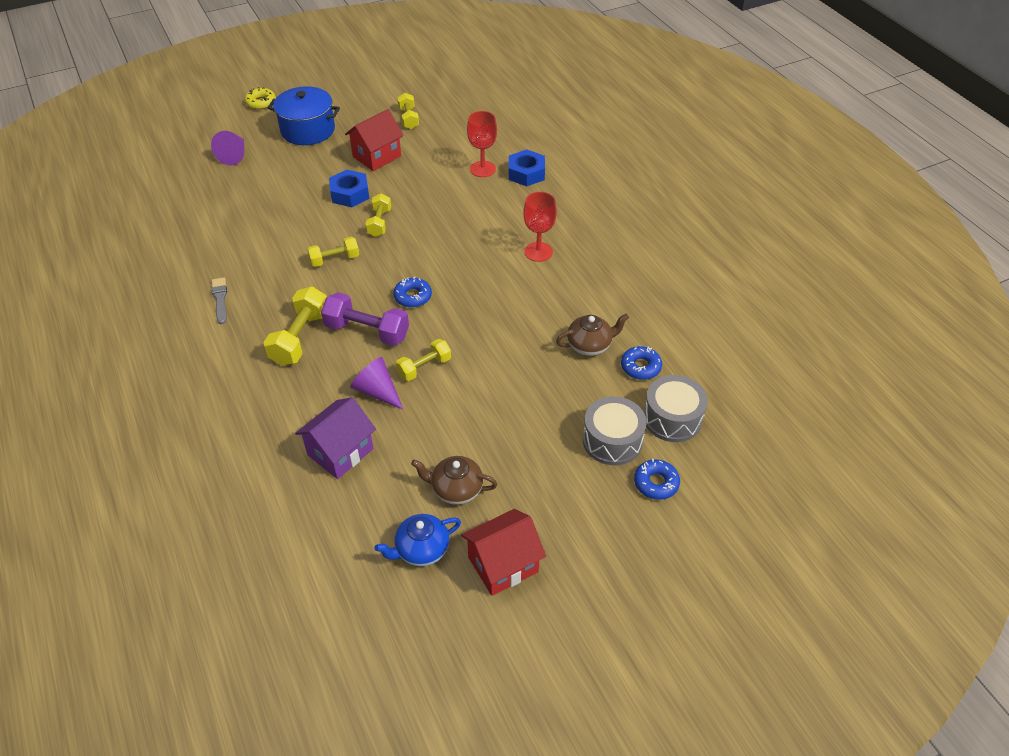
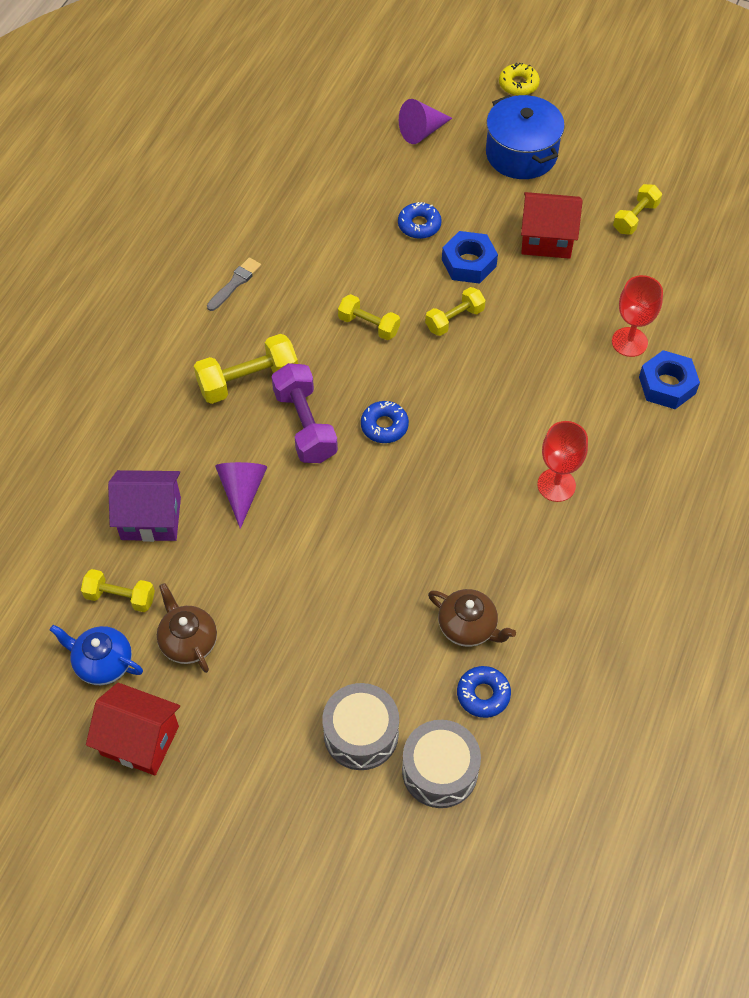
camera: 50 degrees right, 10 degrees up
yellow dumbbell [396,339,451,381] -> yellow dumbbell moved to [81,569,155,612]
blue donut [634,459,680,500] -> blue donut moved to [398,202,442,239]

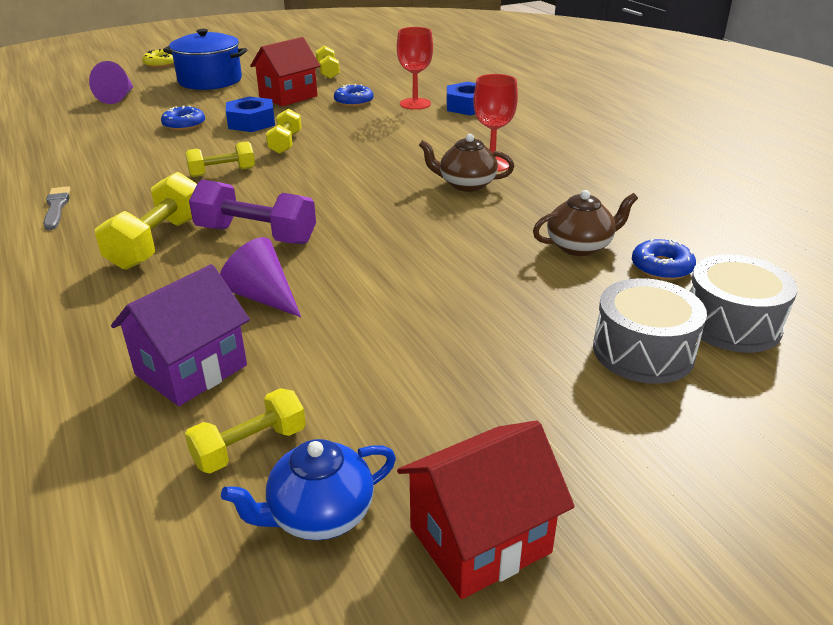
camera: 50 degrees left, 25 degrees down
brown teapot [157,583,217,673] -> brown teapot moved to [419,134,514,192]
blue donut [361,401,409,443] -> blue donut moved to [334,84,374,107]

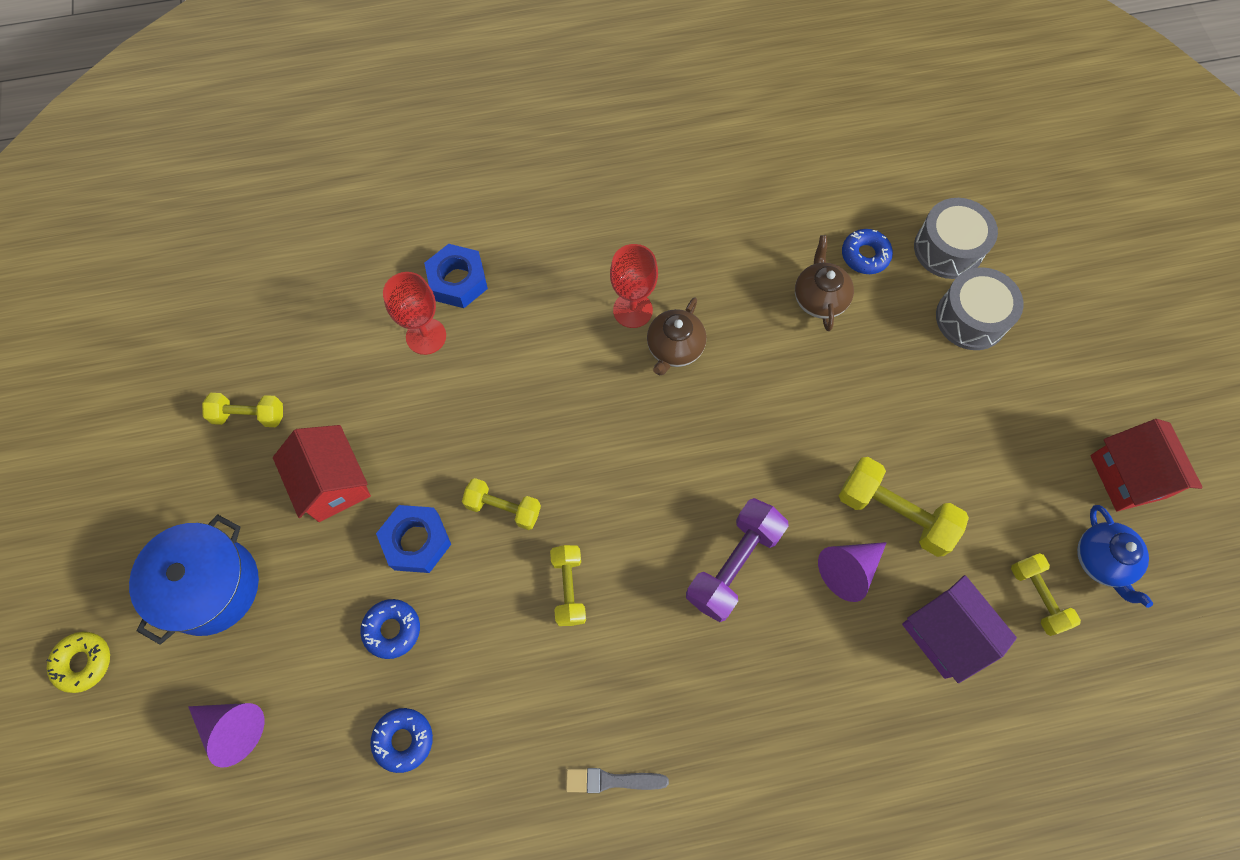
camera: 75 degrees left, 35 degrees up
yellow dumbbell [95,172,197,270] -> yellow dumbbell moved to [838,457,969,557]
blue donut [334,84,374,107] -> blue donut moved to [371,708,433,773]

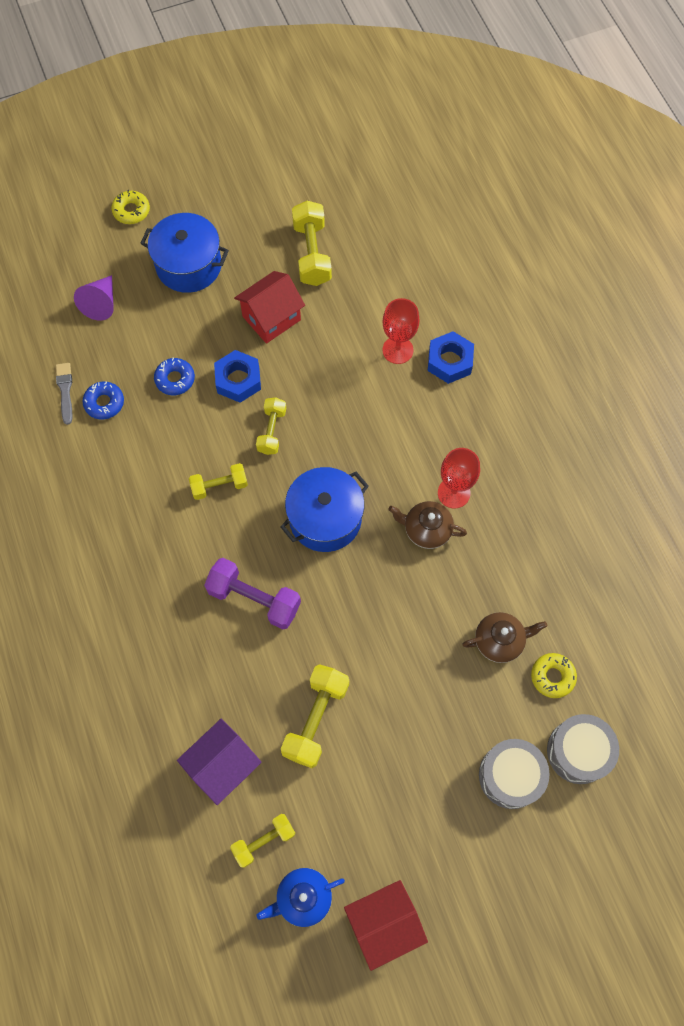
camera: 80 degrees right, 0 degrees up
yellow dumbbell [202,393,283,427] -> yellow dumbbell [292,201,332,286], size x1.58
grey brush [566,768,669,793] -> grey brush moved to [56,363,72,425]
purple cone [818,542,887,602] -> none
blue donut [842,229,893,274] -> yellow donut [531,653,577,698]
none -> blue pot [280,467,369,552]

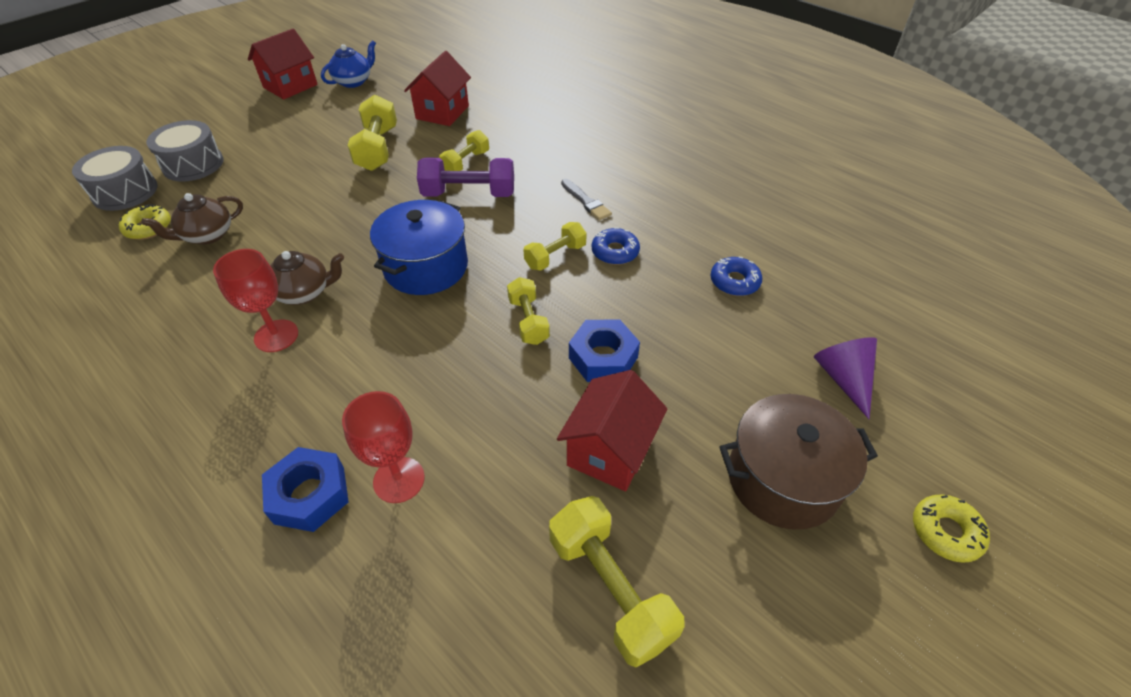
camera: 155 degrees right, 20 degrees down
grey brush [56,363,72,425] -> grey brush moved to [561,179,612,220]
blue pot [140,213,229,293] -> brown pot [720,394,878,529]
blue donut [154,358,195,395] -> blue donut moved to [592,227,640,265]
purple house [177,719,262,805] -> red house [404,51,471,126]
yellow dumbbell [230,814,296,868] -> yellow dumbbell moved to [439,130,489,171]

